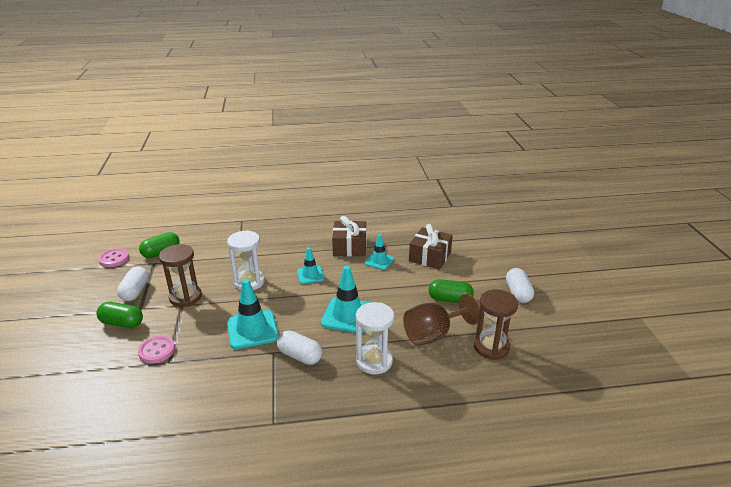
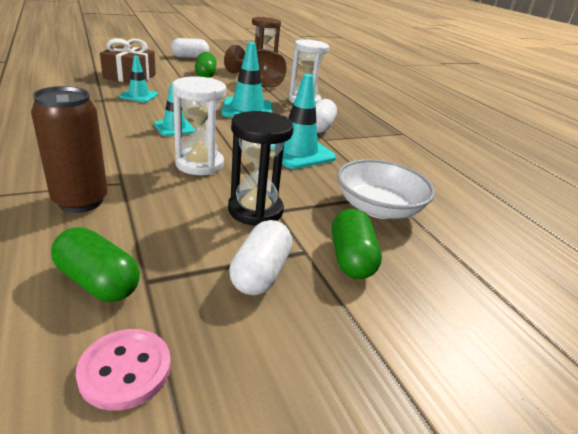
camera: 110 degrees left, 0 degrees up
white capsule [117,266,149,301] -> white capsule turned 60 degrees counterclockwise [229,220,292,295]
pink button [138,336,175,363] -> white bowl [337,159,435,219]
brown hourglass [159,244,202,307] -> black hourglass [228,111,294,225]
brown gift [332,216,366,256] -> none
none -> brown can [31,86,108,213]

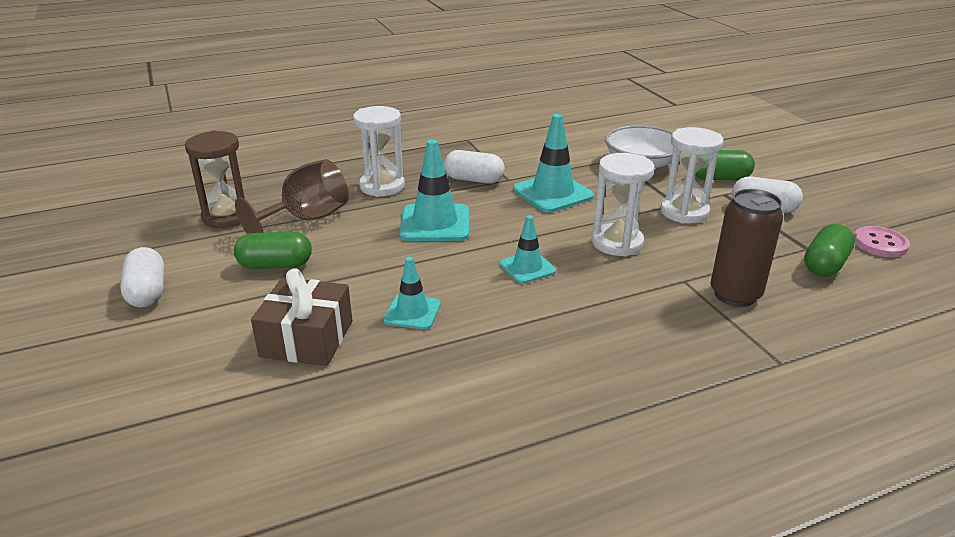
camera: 85 degrees left, 0 degrees up
black hourglass [228,111,294,225] -> white hourglass [661,127,724,224]

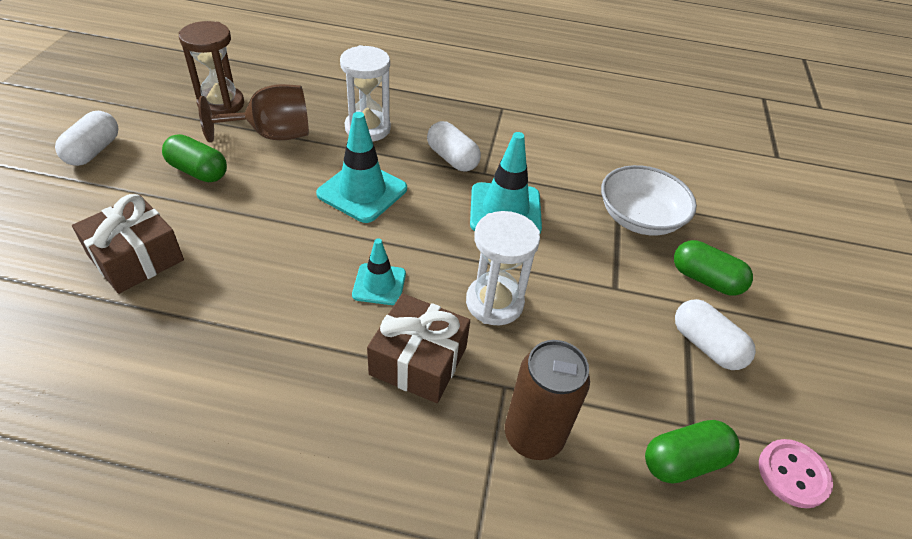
camera: 30 degrees right, 15 degrees up
turquoise traffic cone [383,257,441,330] -> none
white hourglass [661,127,724,224] -> none
none -> brown gift [367,293,470,403]

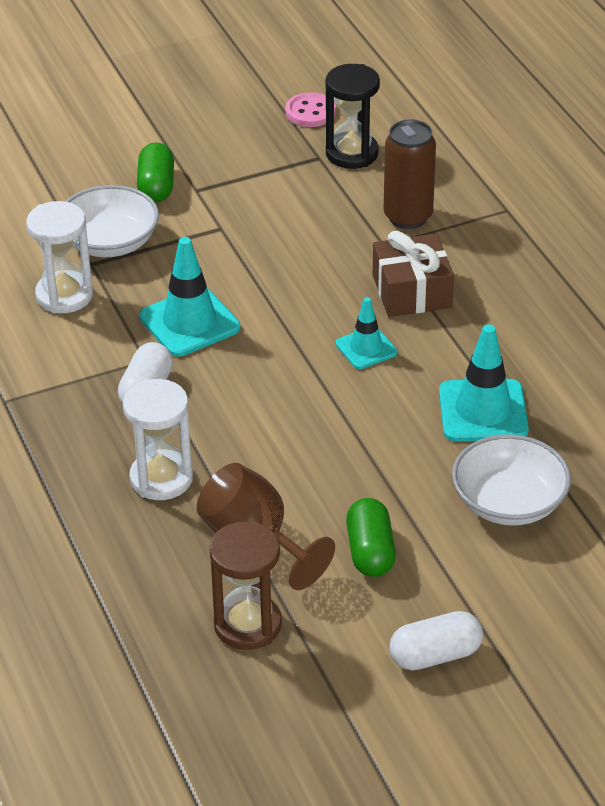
camera: 120 degrees left, 5 degrees down
brown gift [72,194,184,294] -> white bowl [452,434,571,526]
turquoise traffic cone [316,112,407,223] -> turquoise traffic cone moved to [439,324,529,442]
white hourglass [466,211,540,325] -> white hourglass moved to [26,201,93,313]
green capsule [645,420,740,483] -> black hourglass [326,64,380,169]
white capsule [675,299,756,370] -> none

